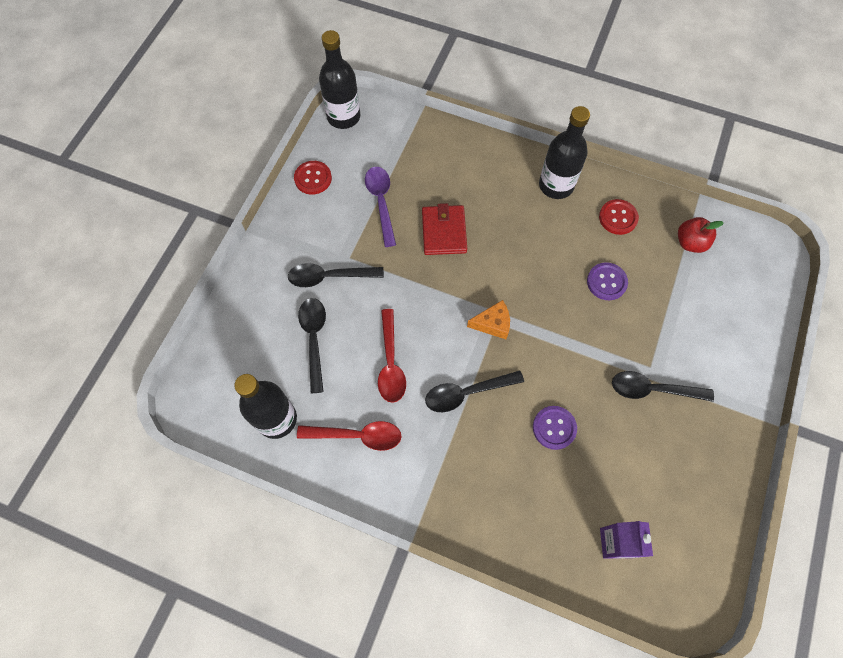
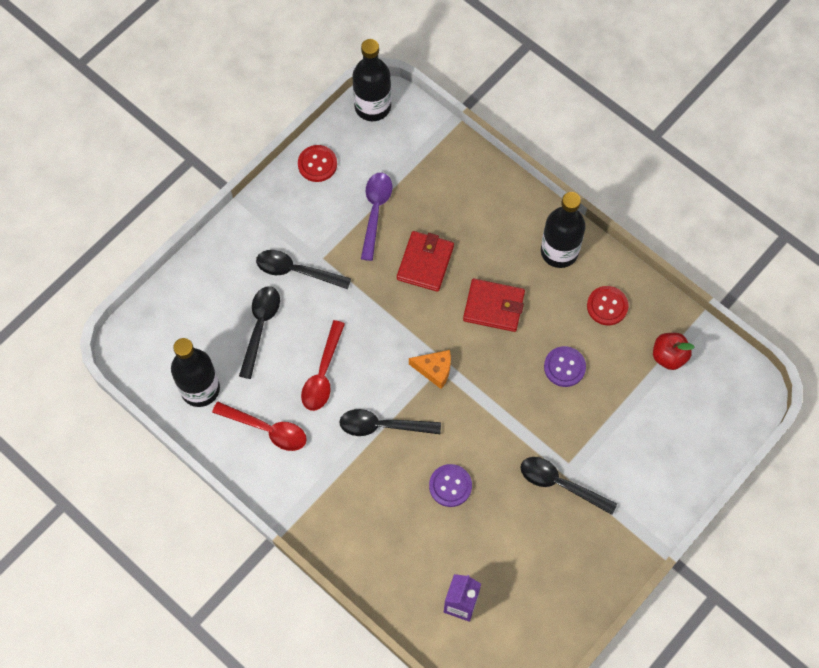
camera: 20 degrees right, 0 degrees up
none -> red wallet [463,279,525,332]

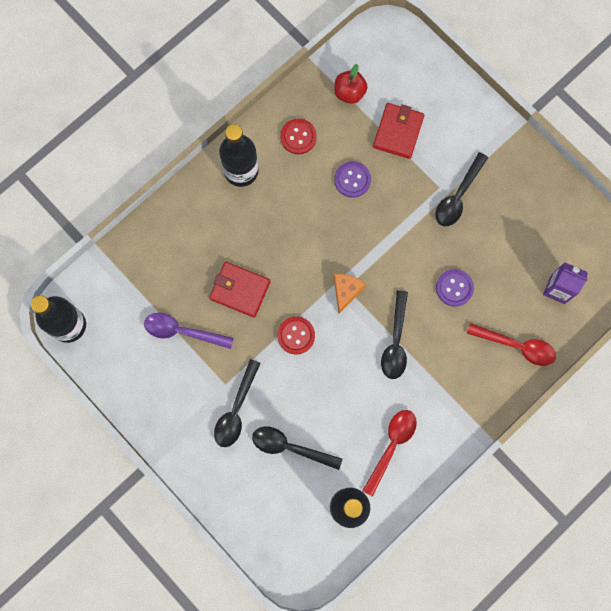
camera: 85 degrees left, 10 degrees up
red button [298,145,337,182] -> red button moved to [277,316,315,354]
red spoon [301,320,345,411] -> red spoon moved to [467,323,556,366]
red wallet [463,279,525,332] -> red wallet moved to [373,103,424,159]

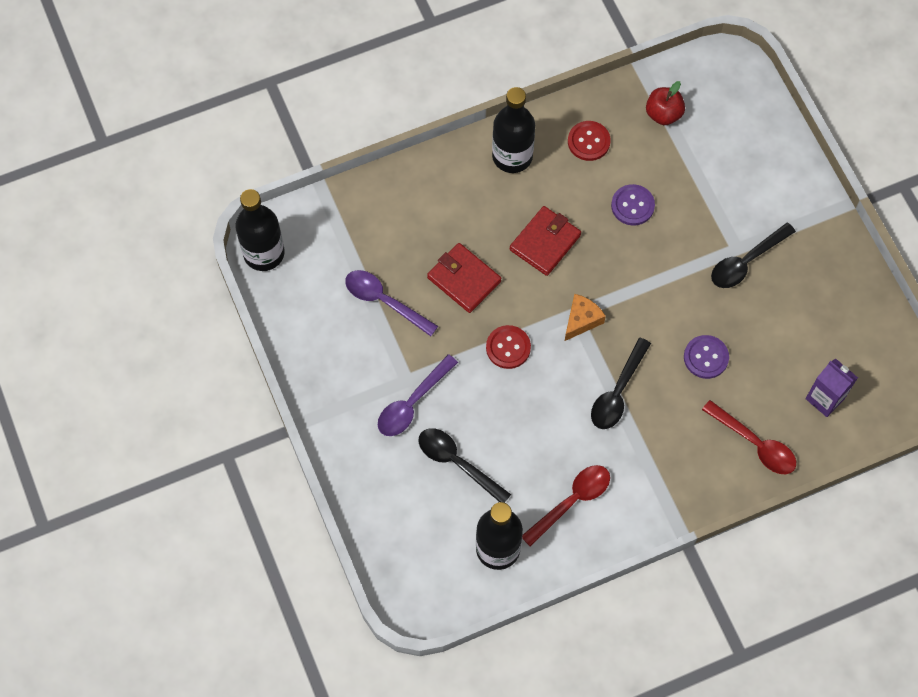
camera: 20 degrees right, 10 degrees down
black spoon [214,359,261,447] -> purple spoon [378,354,458,436]
red wallet [373,103,424,159] -> red wallet moved to [510,206,581,276]

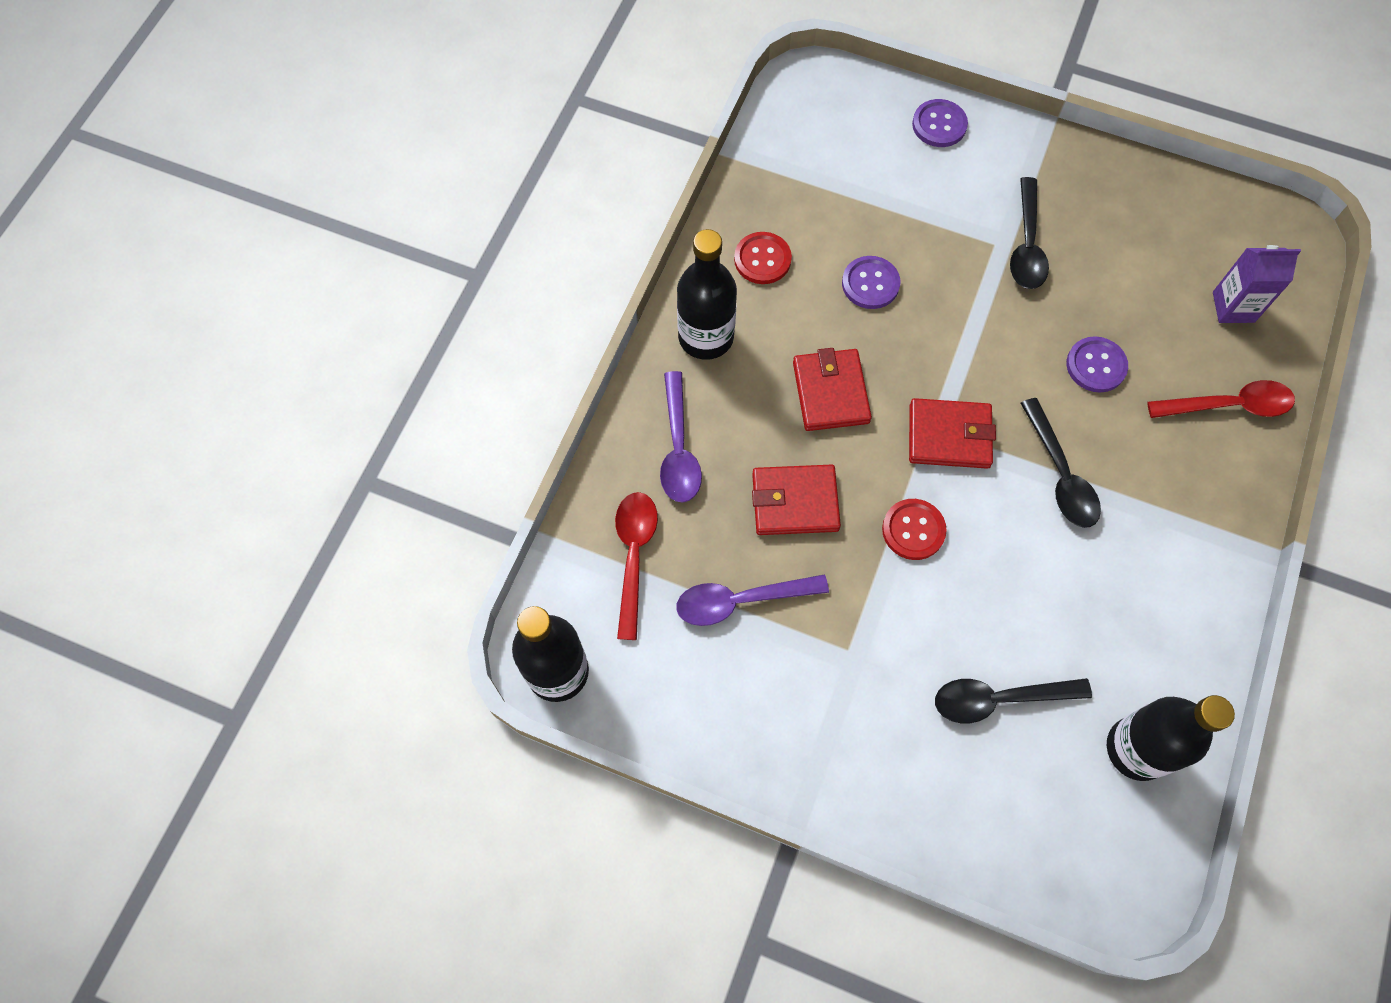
camera: 45 degrees left, 0 degrees up
purple spoon [378,354,458,436] -> purple spoon moved to [660,371,702,503]
red spoon [522,465,610,546] -> red spoon moved to [615,492,658,640]
orange cheese [565,294,606,341] -> red wallet [909,398,996,469]
red apple [646,81,685,125] -> none
none -> purple button [912,99,968,147]

